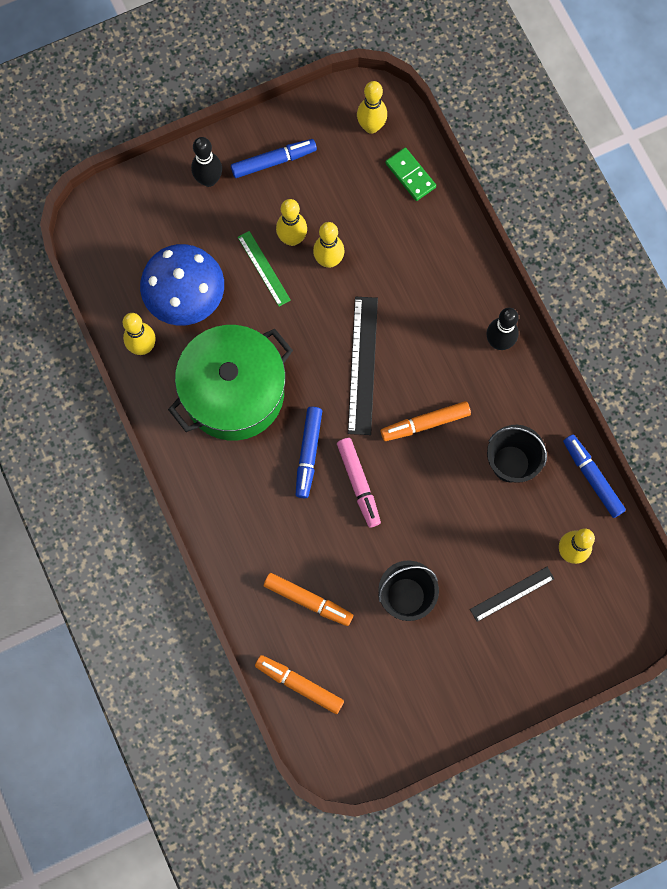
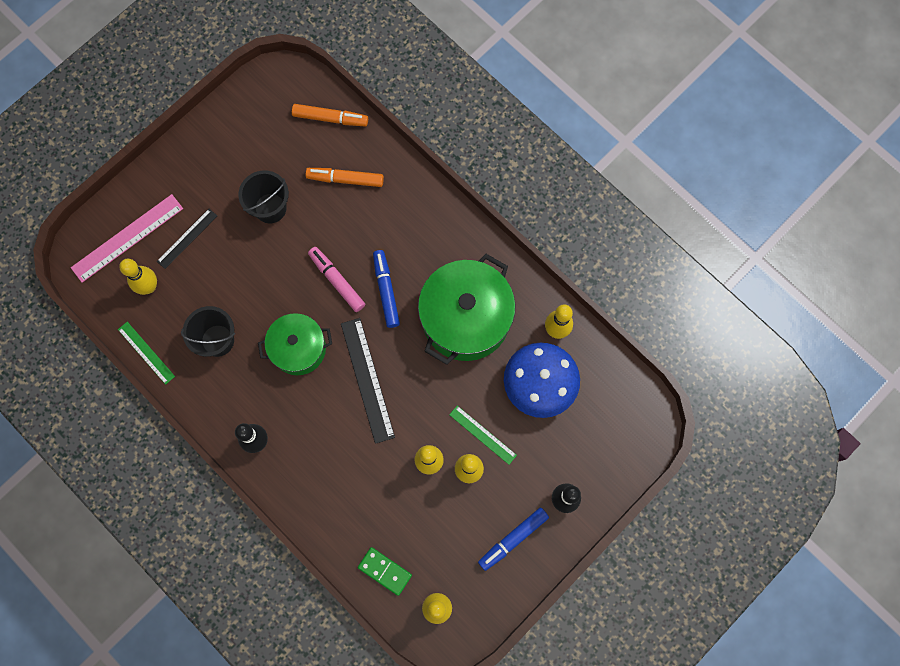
camera: 160 degrees right, 0 degrees up
orange marker [381,401,471,441] -> green pot [258,313,332,375]
blue marker [563,434,626,518] -> green ruler [118,322,175,385]
none -> pink ruler [71,194,183,283]

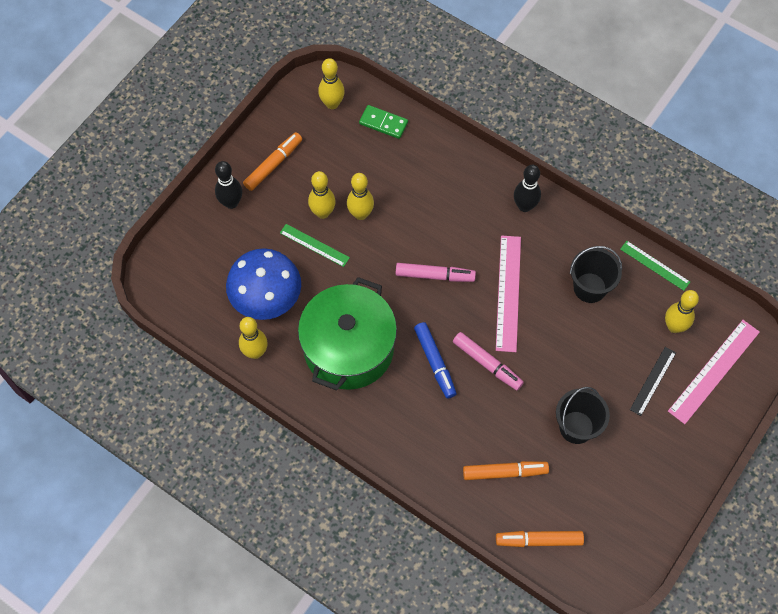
camera: 170 degrees right, 10 degrees down
green pot [258,313,332,375] -> pink ruler [496,235,521,352]
black ruler [341,318,395,444] -> pink marker [396,263,476,282]
blue marker [478,507,549,571] -> orange marker [243,132,302,191]

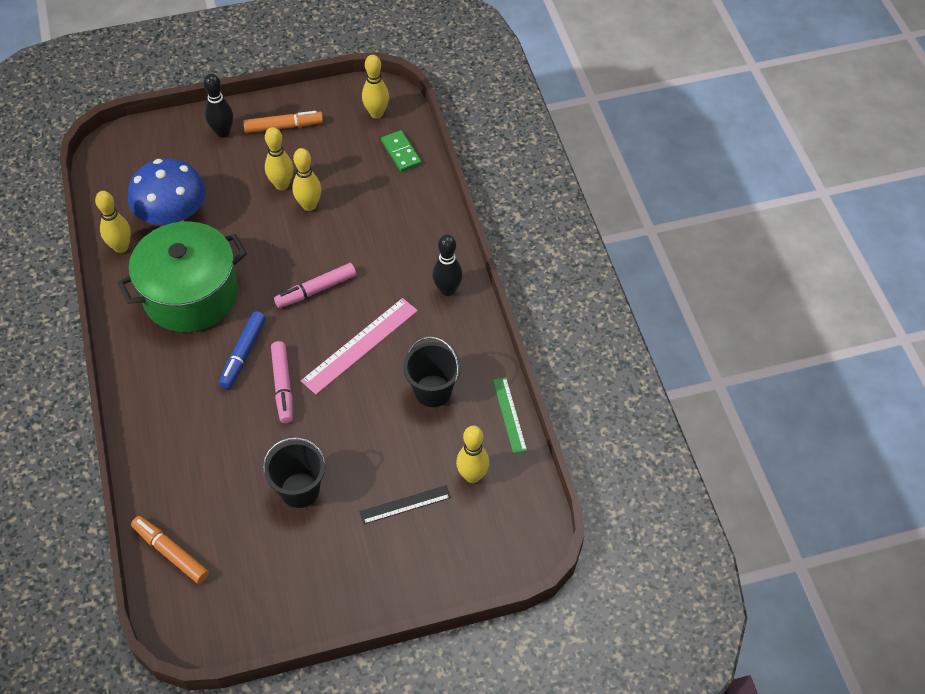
camera: 40 degrees right, 10 degrees down
green ruler [280,224,350,267] -> none
pink marker [396,263,476,282] -> pink marker turned 105 degrees clockwise [274,263,356,308]
orange marker [463,461,549,480] -> none
pink ruler [668,320,760,424] -> none

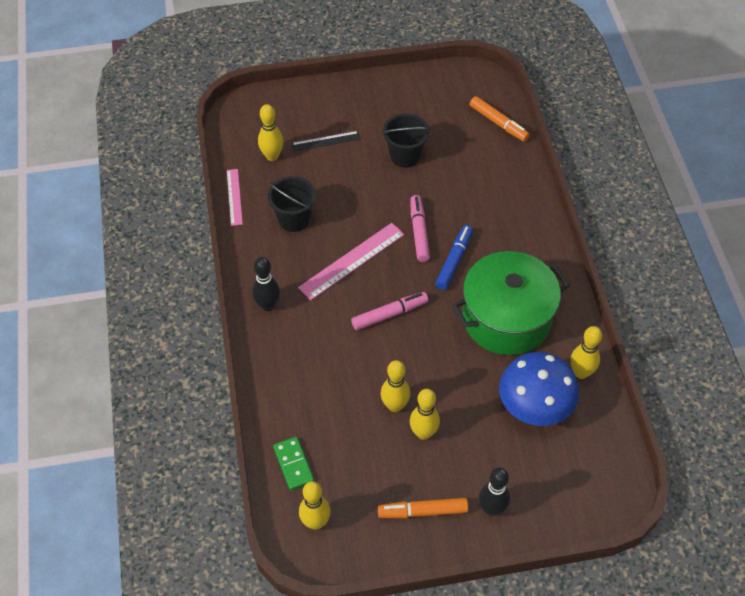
camera: 175 degrees left, 0 degrees up
green ruler [493,377,527,454] -> pink ruler [227,169,243,226]

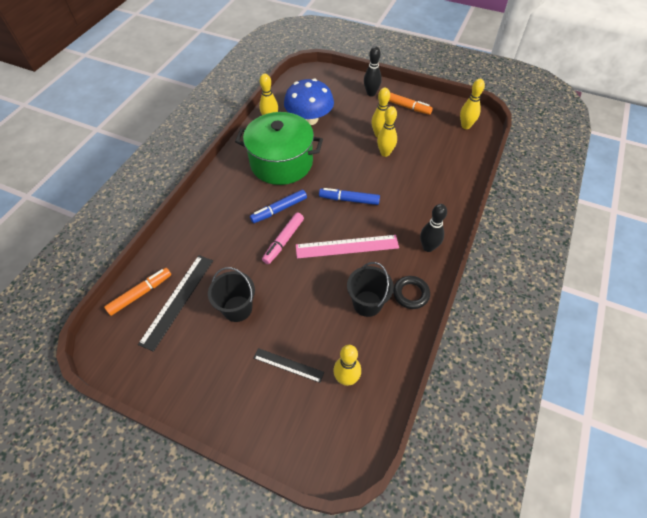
camera: 145 degrees left, 0 degrees up
pink ruler [227,169,243,226] -> none
green domino [273,437,314,490] -> none
pink marker [351,292,428,330] -> blue marker [319,188,380,205]
orange marker [470,96,530,142] -> orange marker turned 60 degrees clockwise [104,268,171,316]
none -> black ruler [138,255,213,352]
none -> black ring [393,276,430,309]

